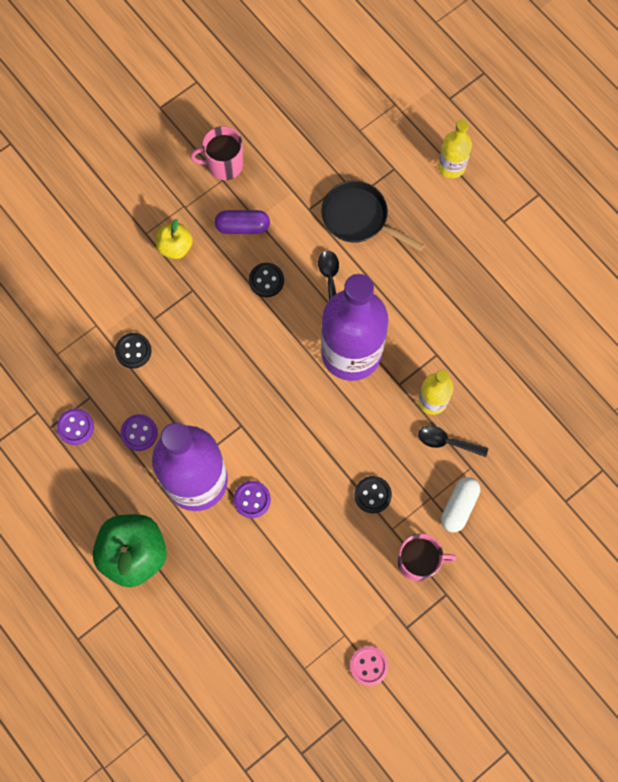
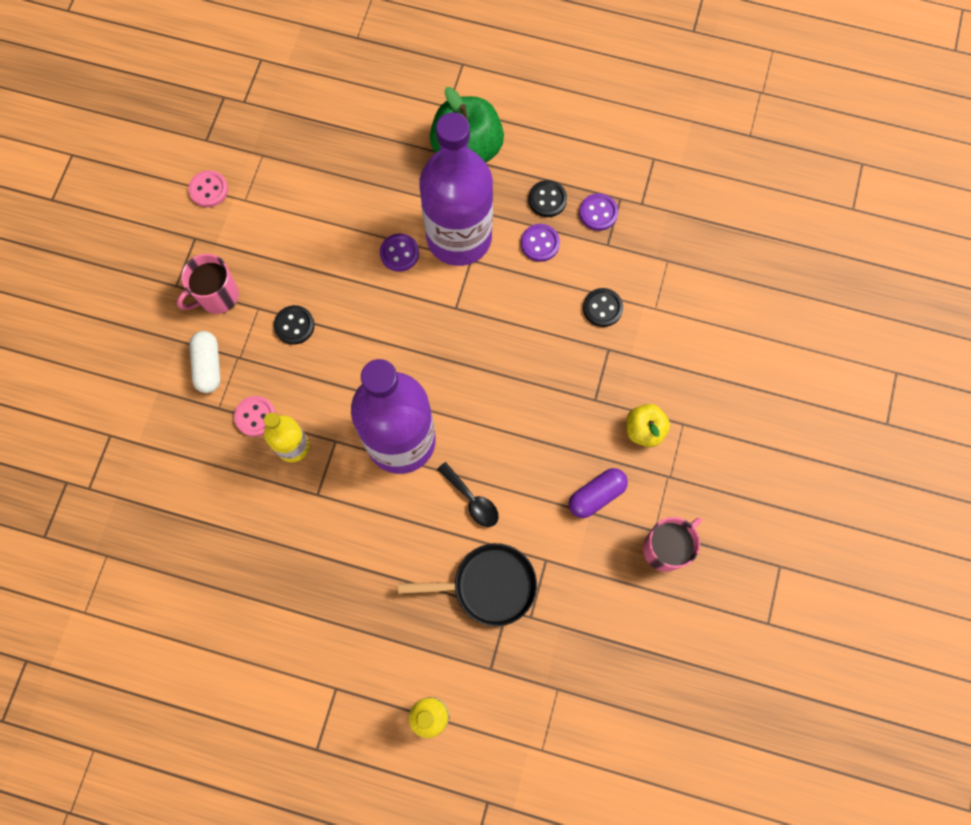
camera: 145 degrees right, 0 degrees up
black button [249,263,284,297] -> black button moved to [528,180,567,217]
black spoon [418,426,488,457] -> pink button [234,396,276,437]

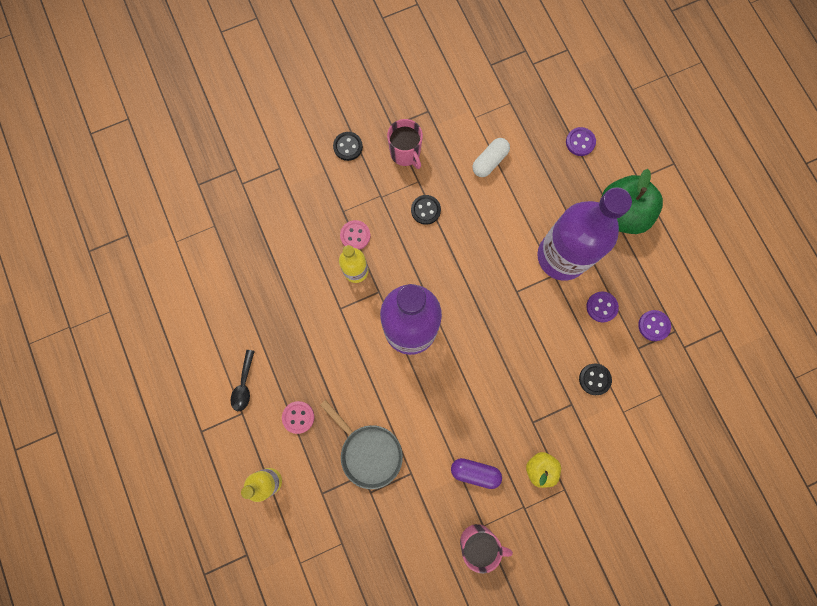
camera: 50 degrees right, 5 degrees up
pink mug [177,254,239,314] -> pink mug turned 135 degrees counterclockwise [387,119,423,169]
pink button [188,170,228,207] -> pink button moved to [282,401,314,434]
white capsule [190,331,220,393] -> white capsule moved to [473,138,510,177]
purple button [380,233,419,272] -> purple button moved to [566,127,596,156]
black pan [398,543,537,626] -> grey pan [320,400,403,489]
black spoon [438,462,499,527] -> black spoon moved to [230,350,255,411]
black button [528,180,567,217] -> black button moved to [333,132,363,161]

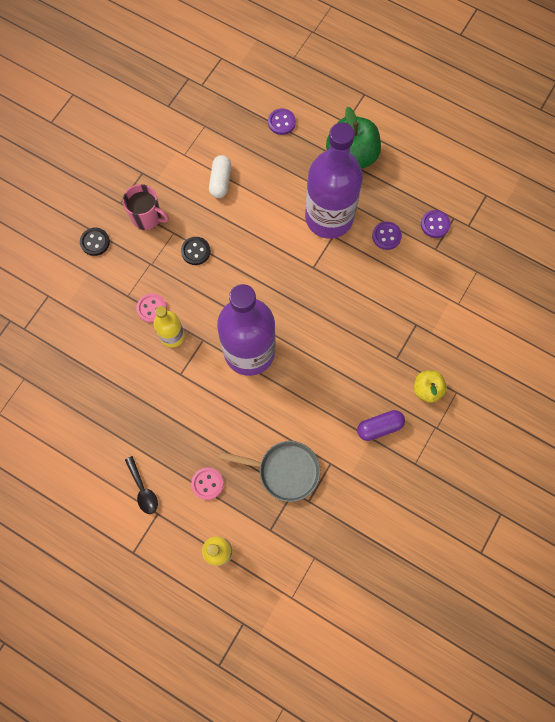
camera: 35 degrees left, 5 degrees down
pink mug [460,524,513,573] -> none
black button [579,363,612,395] -> none

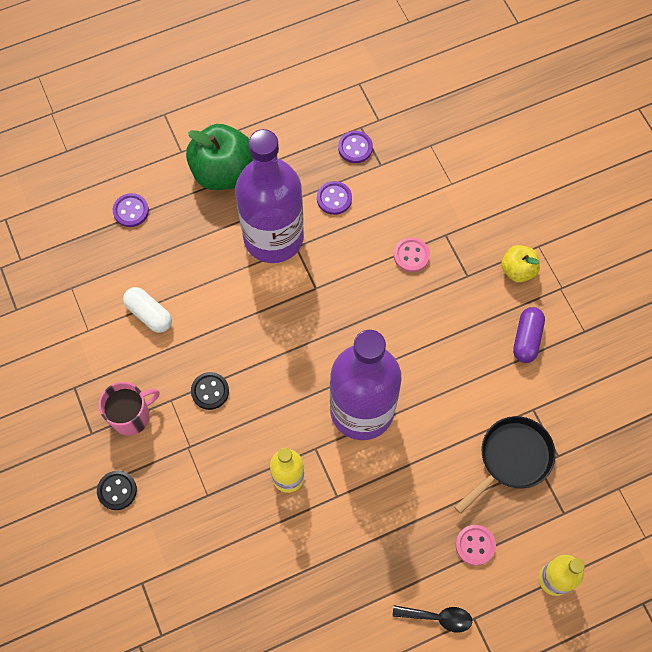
camera: 55 degrees left, 5 degrees down
pink button [136,293,167,323] -> pink button moved to [394,237,430,272]
grey pan [219,441,320,502] -> black pan [454,416,556,514]

